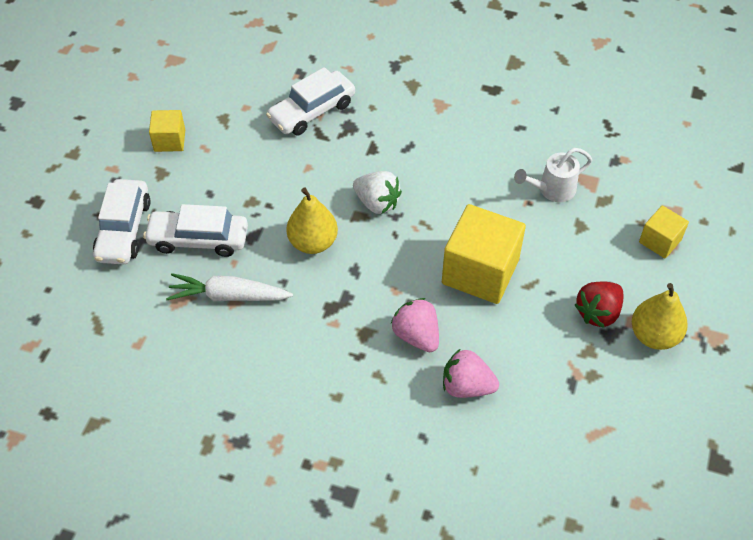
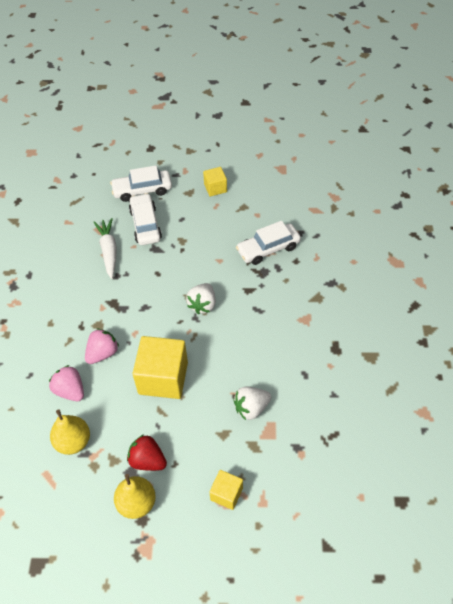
camera: 75 degrees right, 0 degrees up
white car [266,67,355,136] -> white car turned 60 degrees counterclockwise [236,221,301,265]
yellow pear [286,187,338,254] -> yellow pear moved to [50,410,90,455]
pink strawberry [443,349,499,398] -> pink strawberry turned 45 degrees counterclockwise [49,365,84,401]
white watering can [514,148,593,202] -> white strawberry [233,387,271,420]

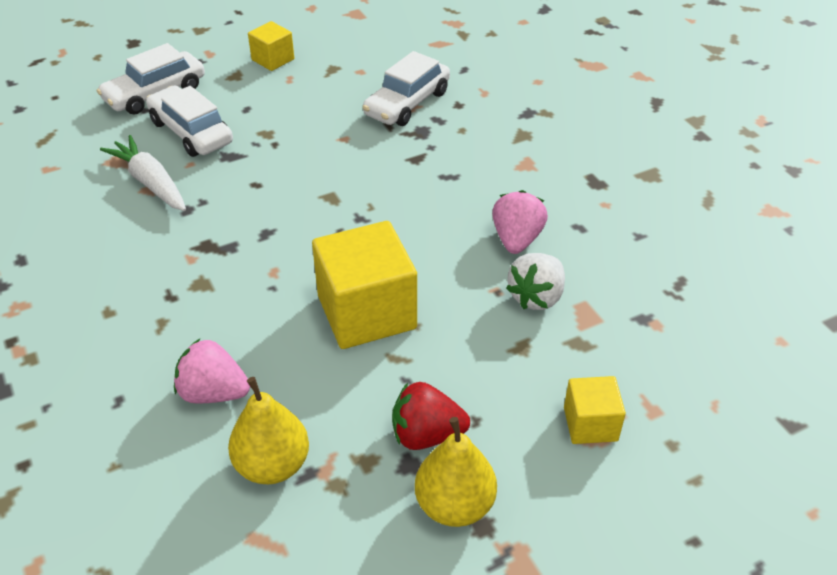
camera: 30 degrees left, 10 degrees down
pink strawberry [85,328,119,364] -> pink strawberry moved to [492,190,548,254]
white strawberry [186,283,216,314] -> none

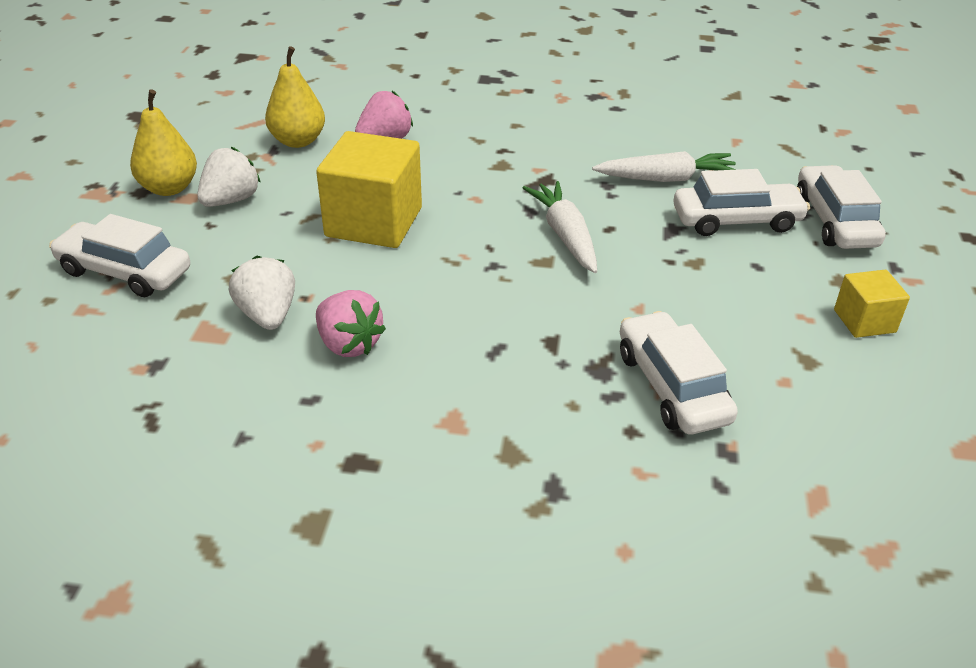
camera: 125 degrees right, 5 degrees down
red strawberry [392,382,470,450] -> white strawberry [197,147,261,207]
yellow cube [564,376,626,444] -> white car [49,214,190,297]
none -> white carrot [523,181,597,273]

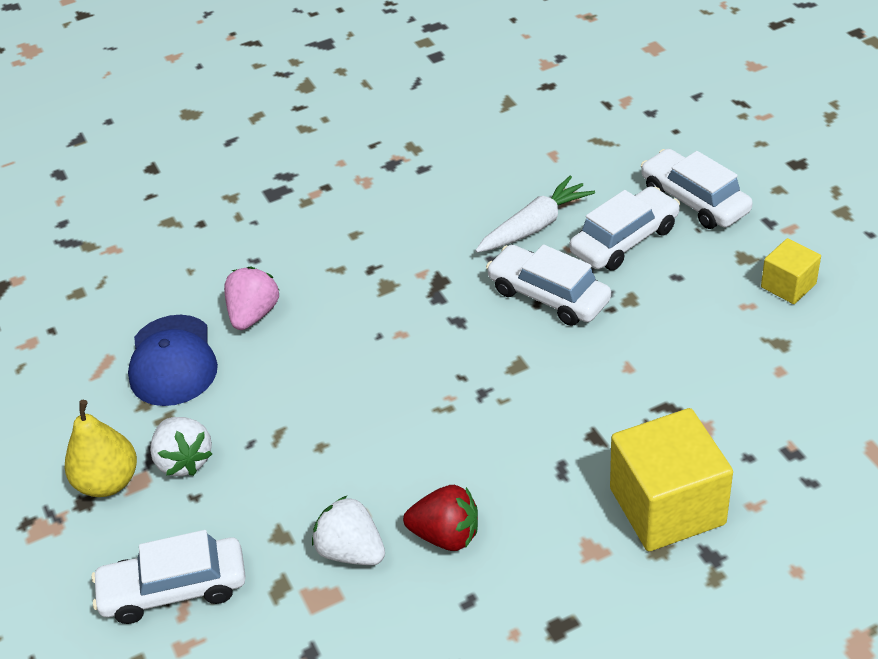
camera: 30 degrees left, 5 degrees up
white strawberry [197,147,261,207] -> white strawberry turned 150 degrees clockwise [150,417,212,476]
yellow pear [265,46,325,148] -> blue cap [128,315,218,406]
yellow cube [316,131,422,248] -> yellow cube moved to [610,408,733,551]
pink strawberry [316,290,386,357] -> red strawberry [403,485,478,551]
white carrot [523,181,597,273] -> none
white car [620,311,738,434] -> white car moved to [486,244,611,326]

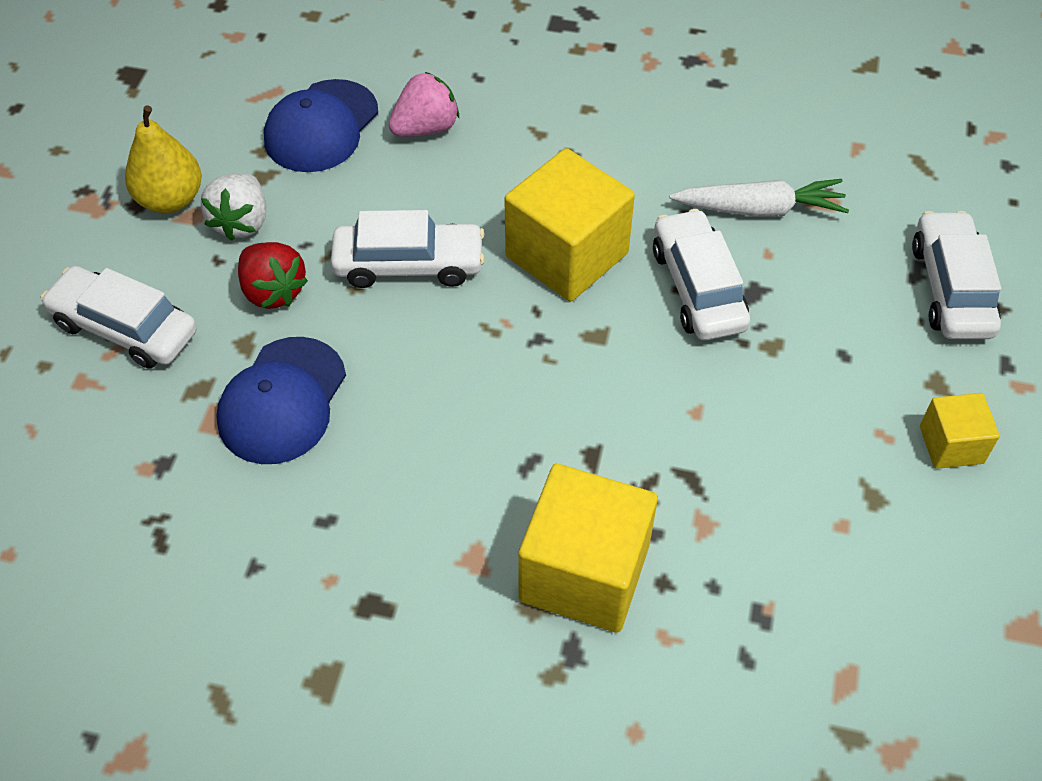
camera: 35 degrees right, 10 degrees up
white strawberry [312,496,385,565] -> blue cap [216,337,346,464]
red strawberry [403,485,478,551] -> red strawberry moved to [238,242,308,309]
white car [570,187,680,271] -> white car moved to [331,210,485,288]
none -> yellow cube [504,148,635,302]

